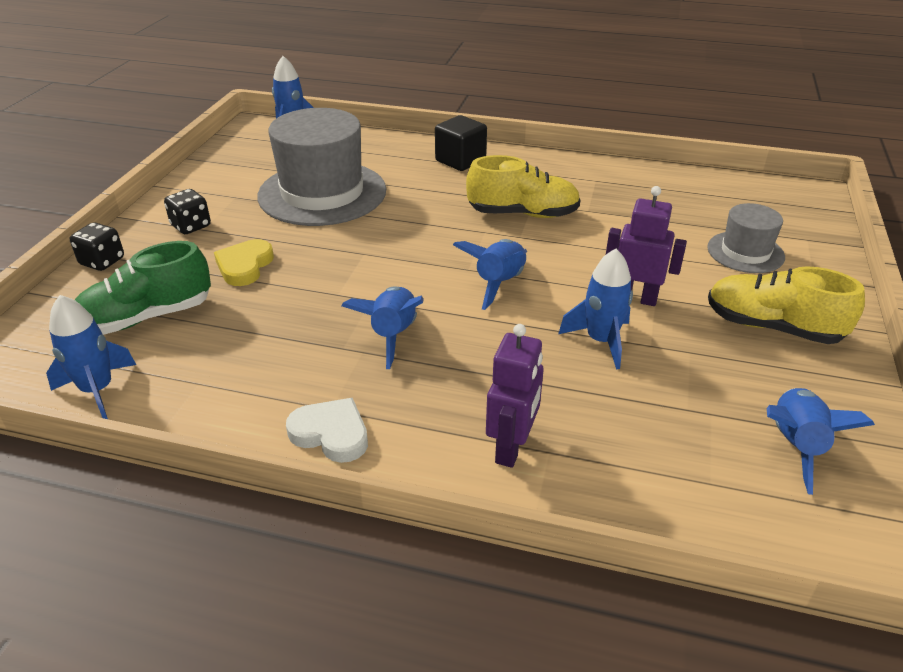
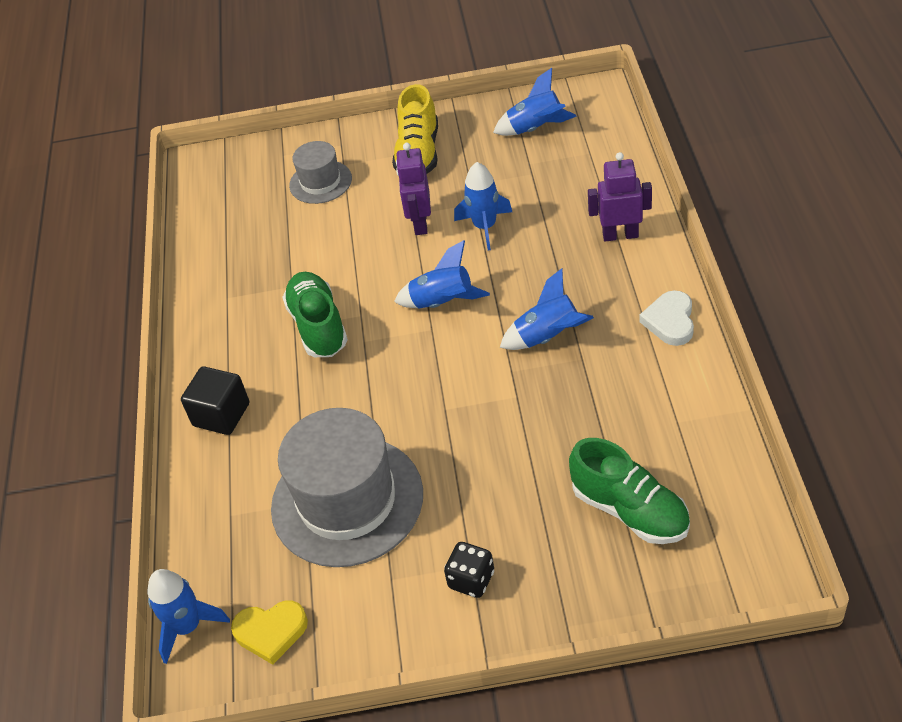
camera: 105 degrees left, 10 degrees up
blue rocket [46,295,136,419] -> none
black dice [70,223,124,271] -> none
yellow heart [214,239,274,286] -> yellow heart moved to [231,600,308,665]
yellow shoe [466,155,581,218] -> green shoe [282,272,348,357]

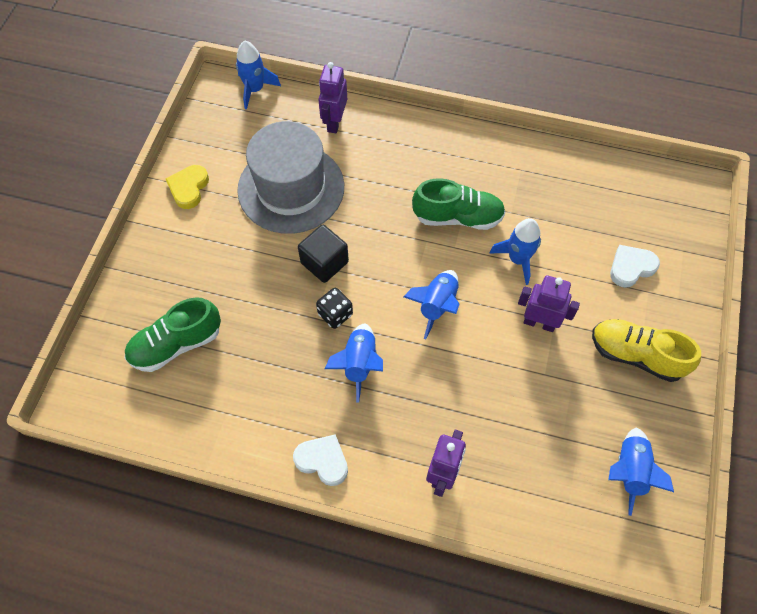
camera: 105 degrees right, 15 degrees up
black cube [181,367,249,435] -> black cube moved to [298,225,349,283]
yellow heart [231,600,308,665] -> yellow heart moved to [166,165,209,209]
grey hat [289,141,352,204] -> white heart [610,245,660,288]
black dice [444,542,494,598] -> black dice moved to [316,288,353,329]
blue rocket [454,162,512,251] -> blue rocket moved to [490,218,541,285]
none -> purple robot [318,62,347,133]

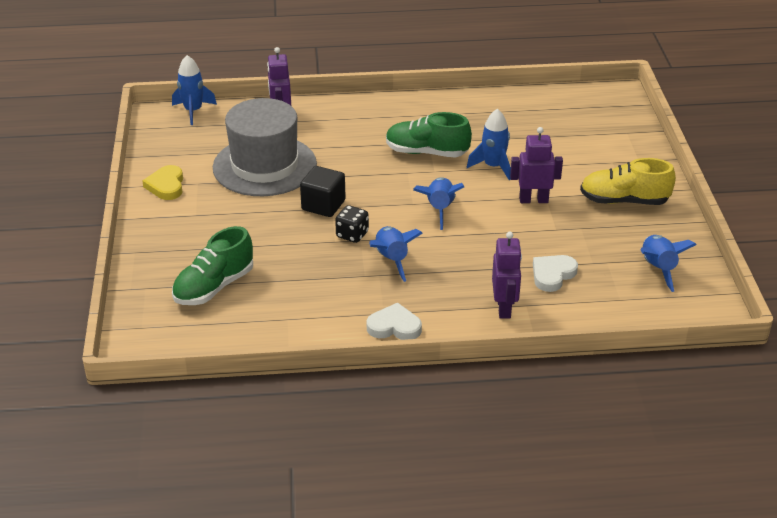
camera: 20 degrees left, 25 degrees down
green shoe [412,178,505,230] -> green shoe turned 150 degrees counterclockwise [386,112,472,158]
white heart [610,245,660,288] -> white heart moved to [533,255,578,292]

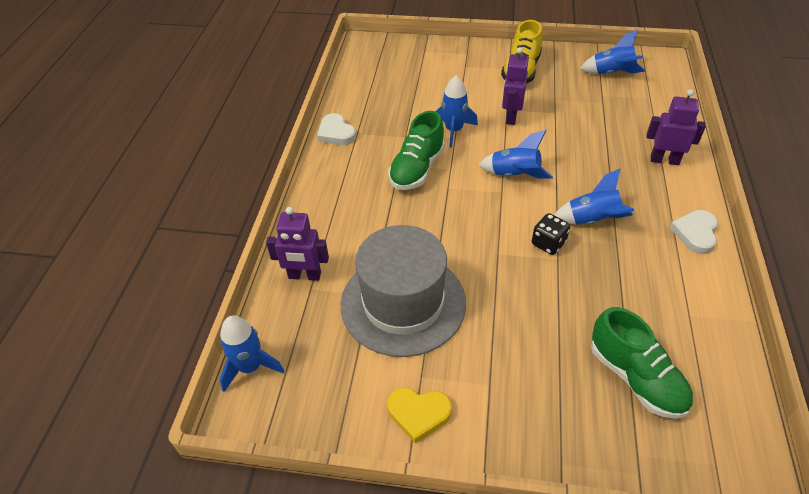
camera: 75 degrees left, 10 degrees up
black cube [300,166,346,217] -> none
white heart [533,255,578,292] -> white heart moved to [317,113,356,145]

